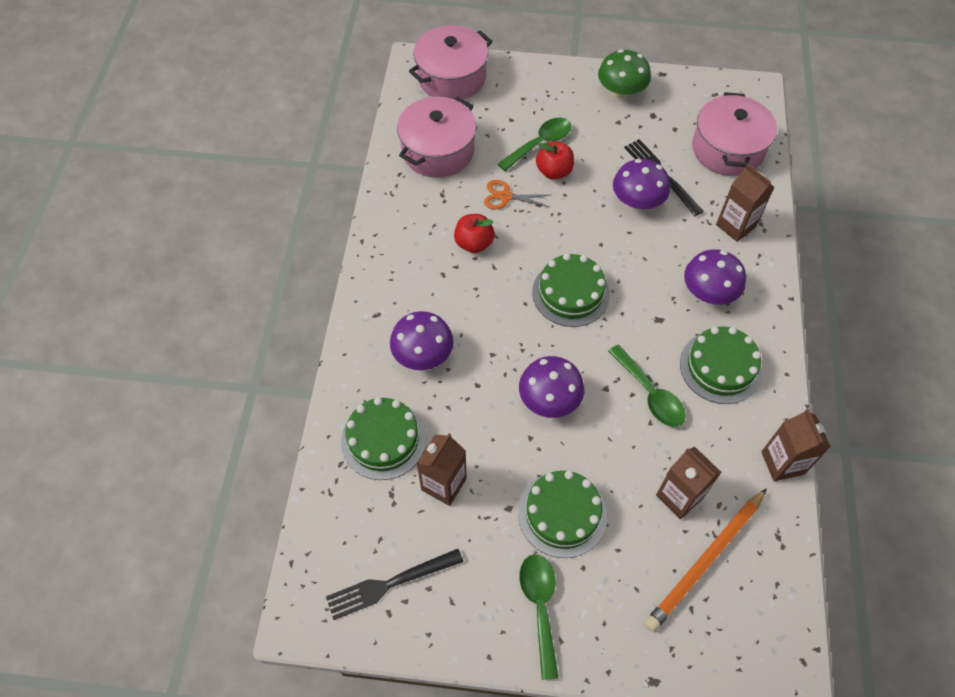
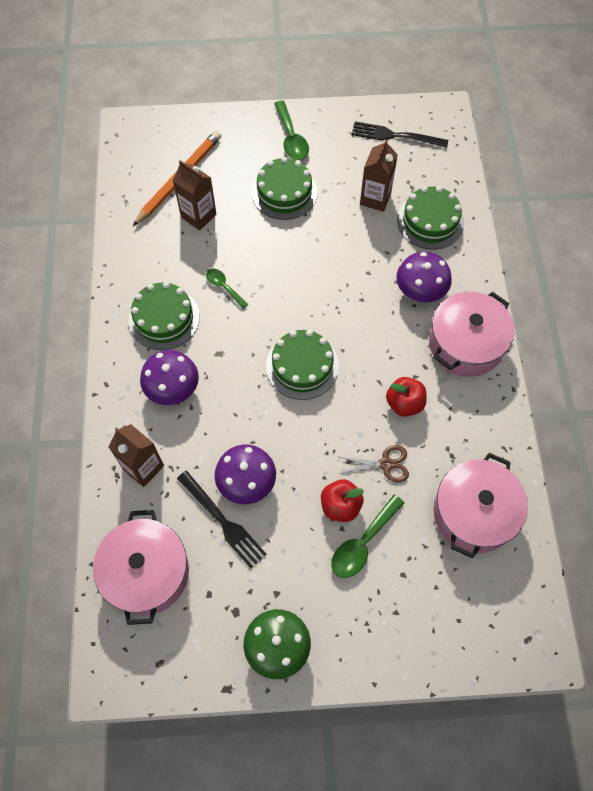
camera: 170 degrees right, 5 degrees up
black fork [326,549,464,620] -> black fork turned 135 degrees counterclockwise [352,121,448,148]
pink pot [409,25,492,100] -> pink pot moved to [429,292,514,377]
orange scissors [484,180,550,209] -> brown scissors [338,445,409,482]
purple mushroom [519,356,584,418] -> none
green spoon [608,345,686,427] -> green spoon [206,268,248,309], size x0.63
brown carton [761,409,831,481] -> none

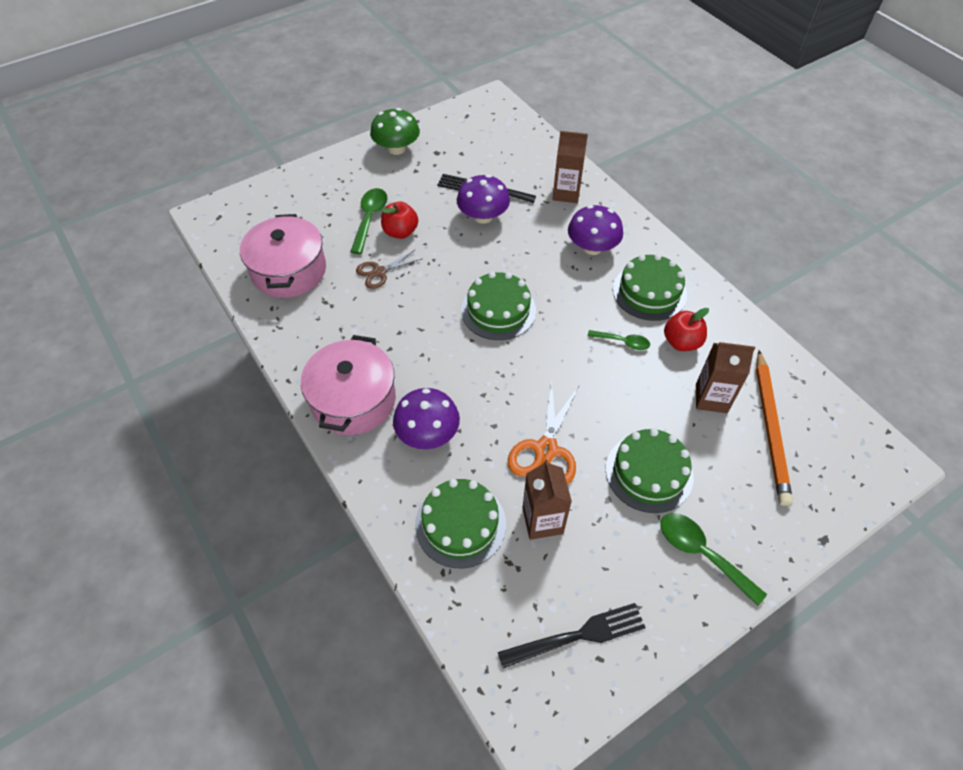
camera: 150 degrees right, 10 degrees down
pink pot [93,510,189,625] -> none
red apple [386,377,426,417] -> red apple moved to [664,308,709,351]
none -> orange scissors [508,381,579,484]

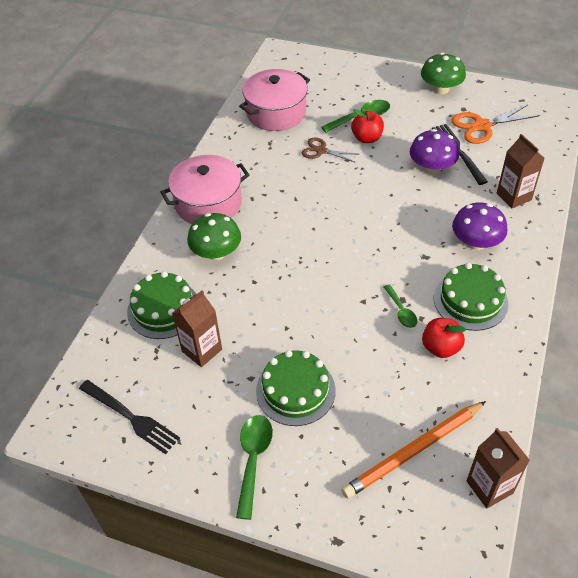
camera: 55 degrees right, 5 degrees down
purple mushroom [393,388,460,449] -> green mushroom [187,213,241,260]
green cake [461,272,536,340] -> none
orange scissors [508,381,579,484] -> orange scissors moved to [452,105,540,144]
brown carton [696,342,755,413] -> brown carton moved to [466,428,530,508]

